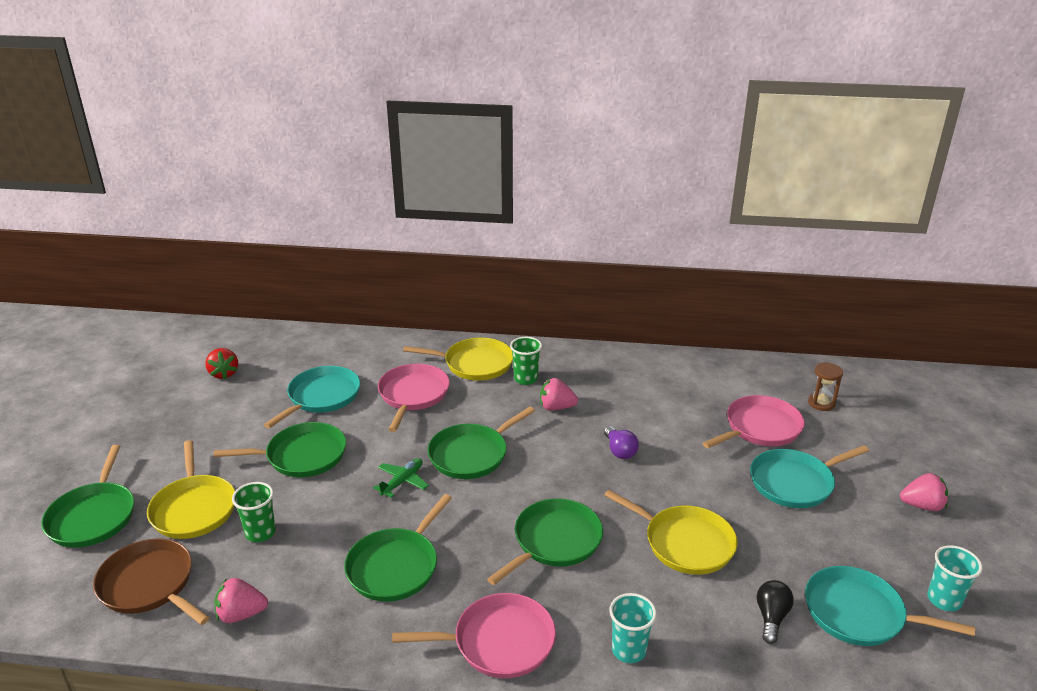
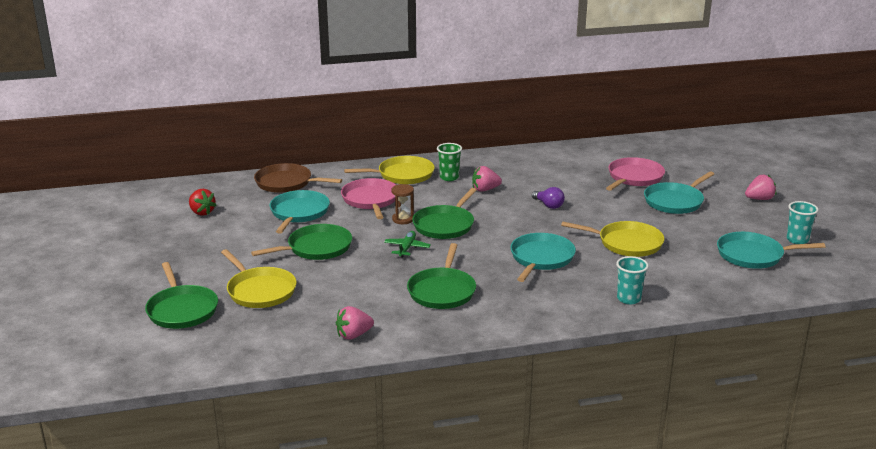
camera: 20 degrees left, 5 degrees down
brown pan [93,538,210,625] -> brown pan moved to [254,163,342,193]
green cup [232,482,276,542] -> none
pink pan [392,593,556,678] -> none
green pan [487,499,603,585] -> turquoise pan [510,233,576,282]
black light bulb [757,580,794,644] -> none
brown hourglass [808,362,843,411] -> brown hourglass moved to [391,184,414,224]

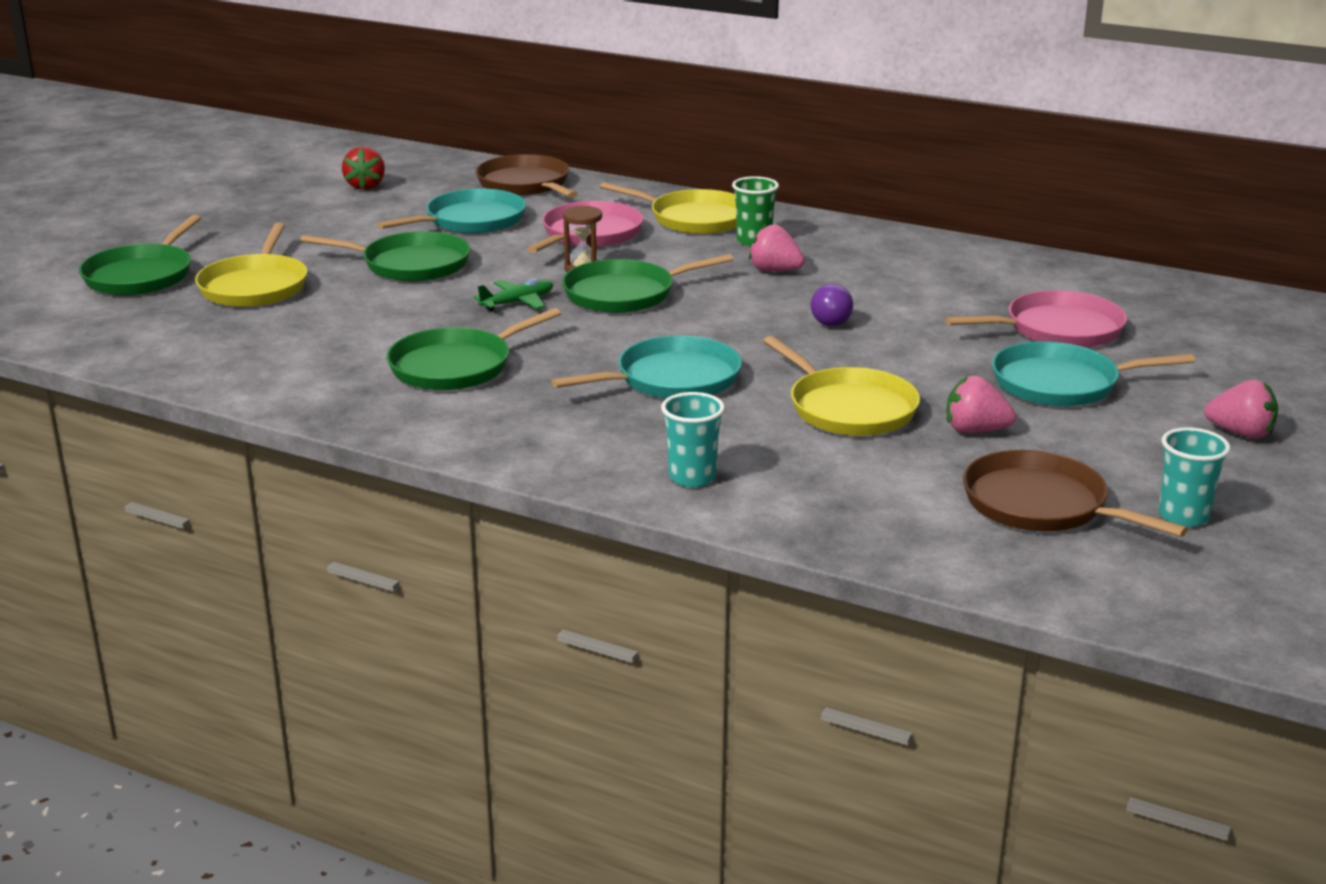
camera: 40 degrees right, 0 degrees up
pink strawberry [336,306,374,340] -> pink strawberry moved to [947,376,1016,433]
turquoise pan [717,232,825,269] -> brown pan [963,450,1188,537]

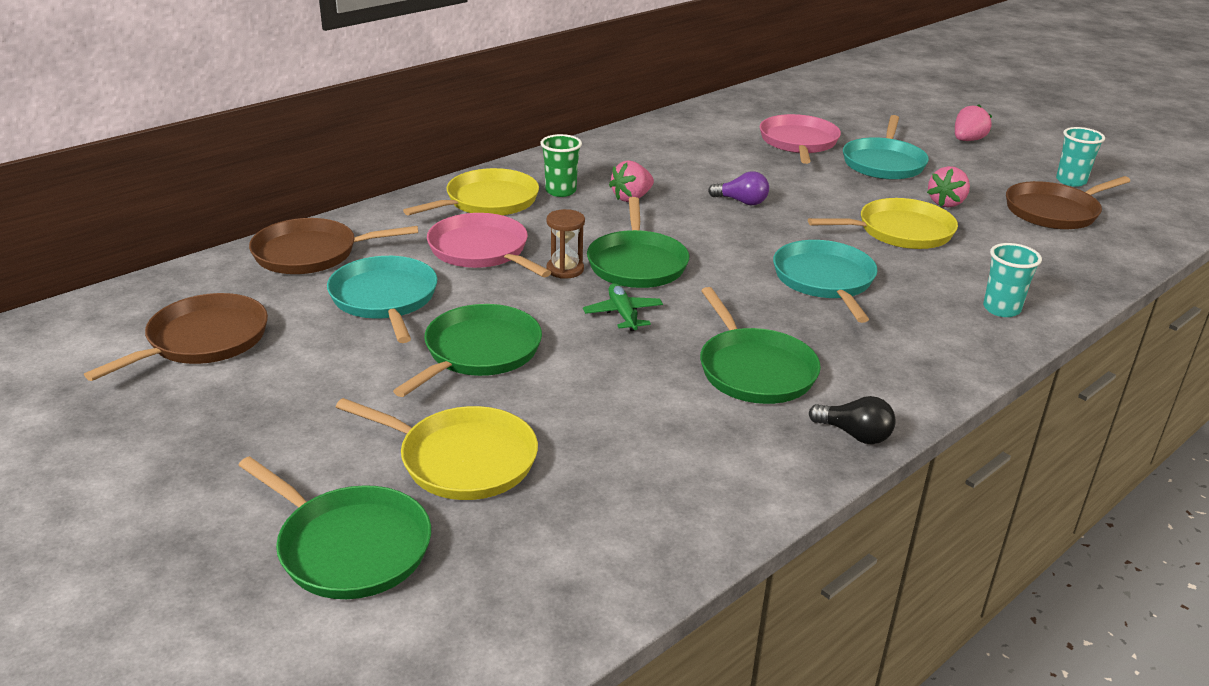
camera: 70 degrees left, 5 degrees up
red strawberry [342,147,385,190] -> brown pan [84,293,268,381]
none -> black light bulb [809,396,896,444]

